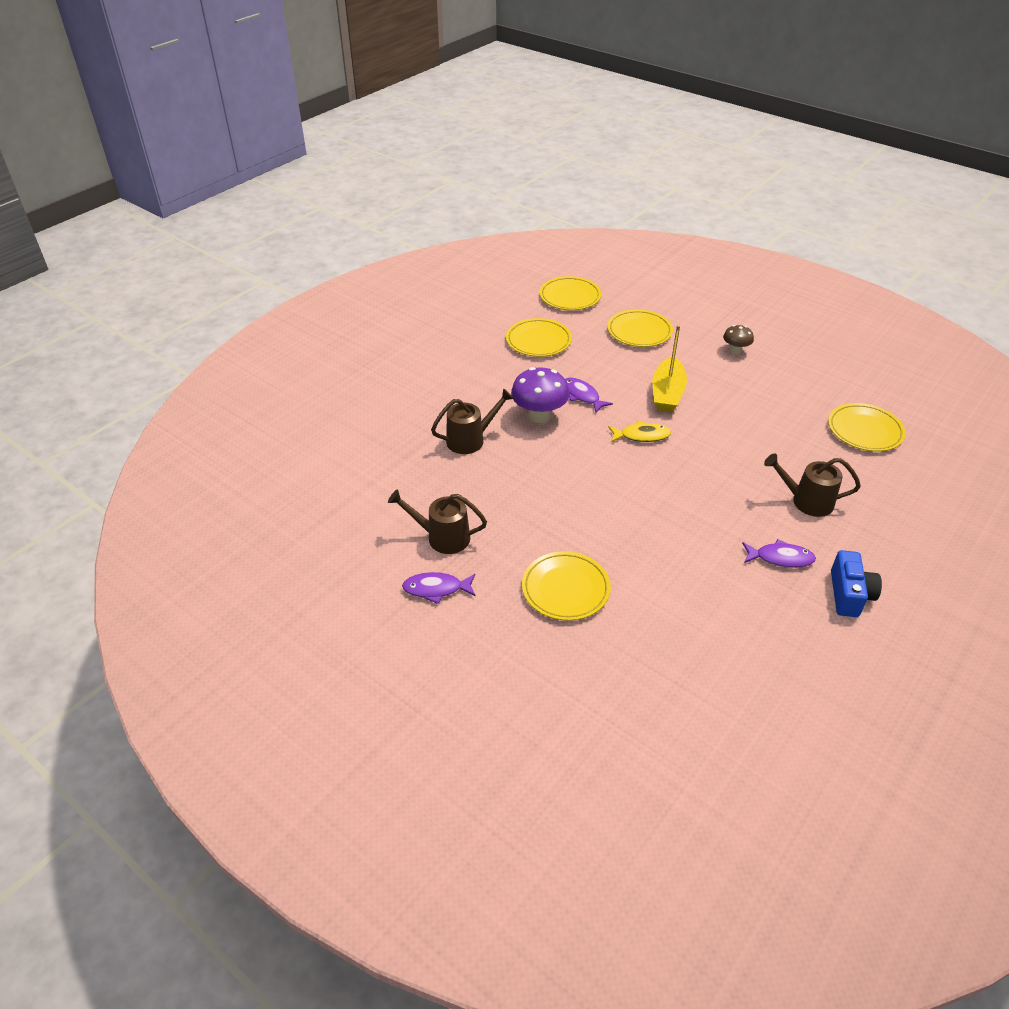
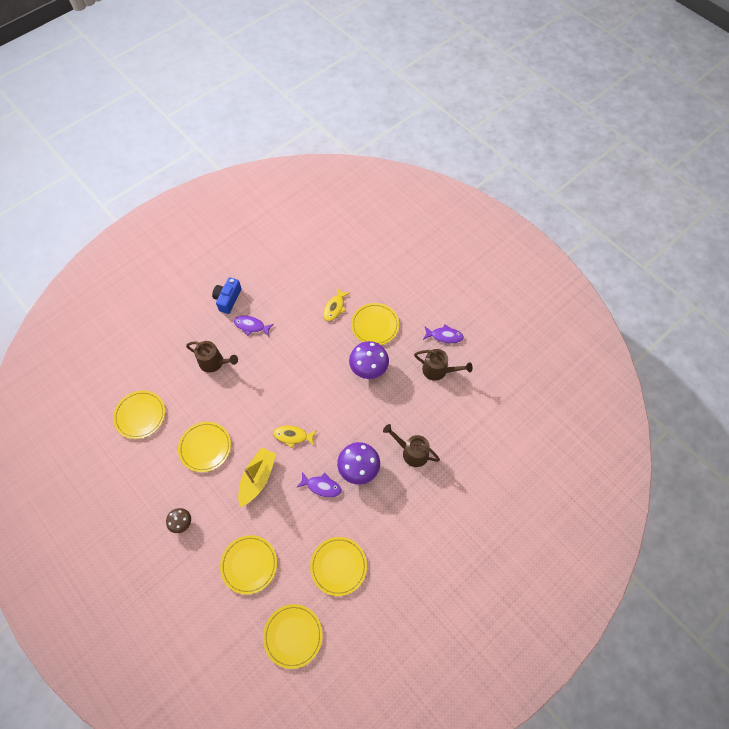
camera: 170 degrees left, 20 degrees up
brown watering can [431,388,514,454] -> brown watering can turned 45 degrees clockwise [383,424,440,467]
purple fish [565,378,613,413] -> purple fish turned 45 degrees counterclockwise [296,472,341,497]
none -> yellow plate [178,422,231,472]
none -> yellow fish [323,288,350,321]
none -> purple mushroom [349,341,389,379]

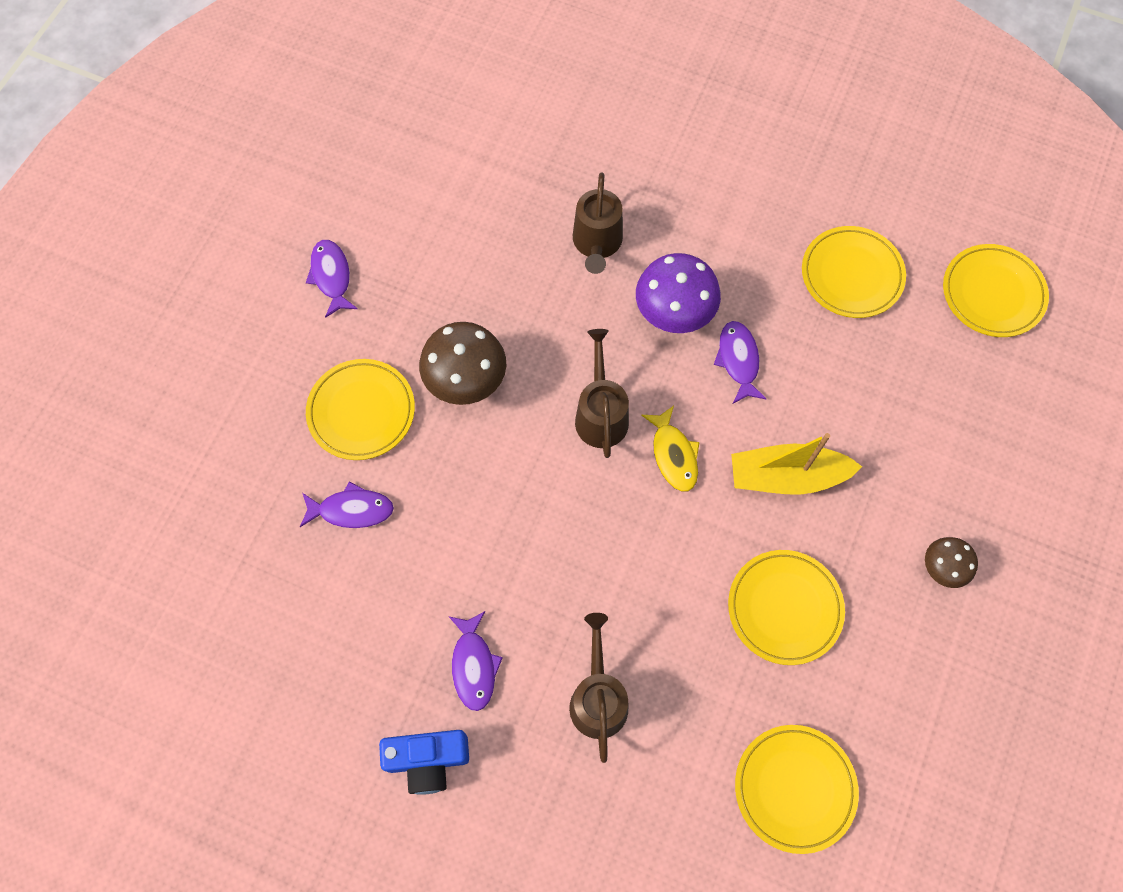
camera: 115 degrees left, 5 degrees up
yellow plate [220,535,277,595] -> none
yellow fish [323,288,350,321] -> purple fish [300,482,394,528]
purple mushroom [349,341,389,379] -> brown mushroom [419,322,506,405]
brown watering can [414,349,473,381] -> brown watering can moved to [575,329,629,458]

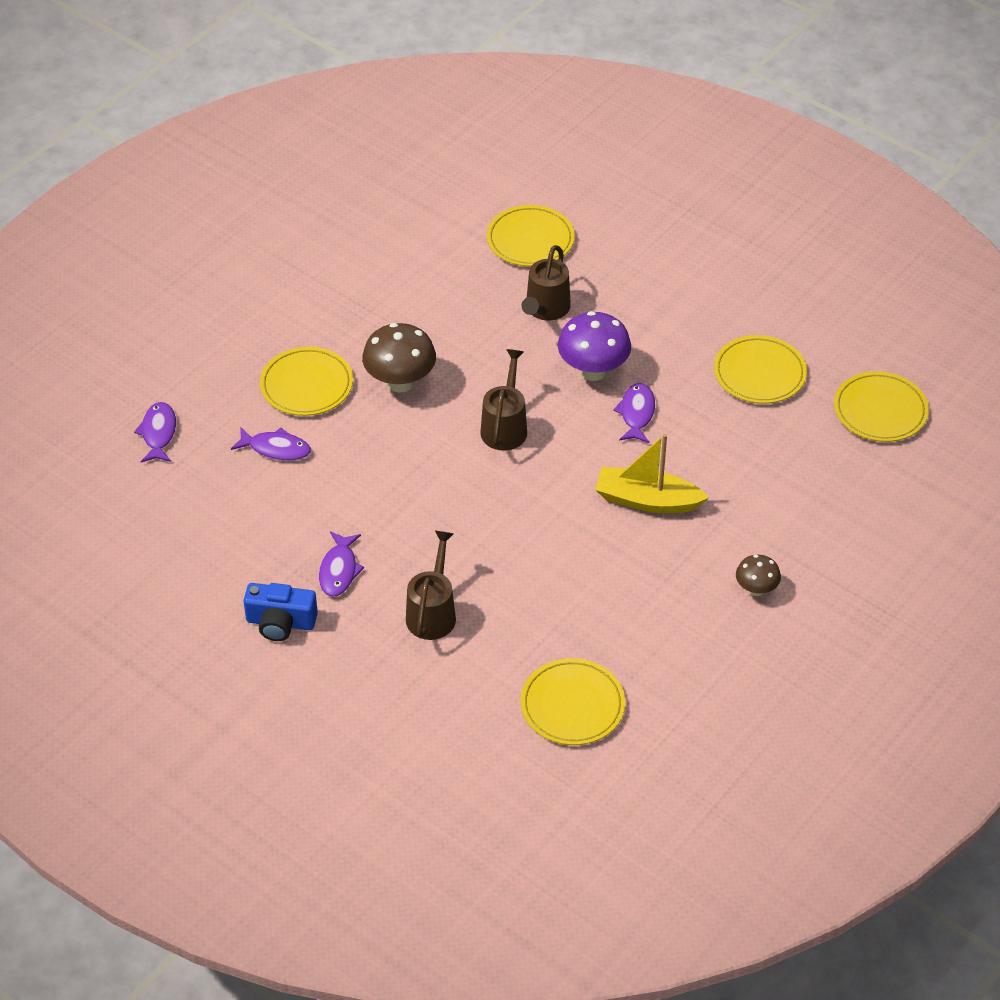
camera: 15 degrees right, 20 degrees down
purple fish [306,240,358,318] -> purple fish moved to [134,402,176,462]
yellow fish [641,406,700,492] -> none
yellow plate [728,550,845,665] -> yellow plate moved to [487,205,575,267]

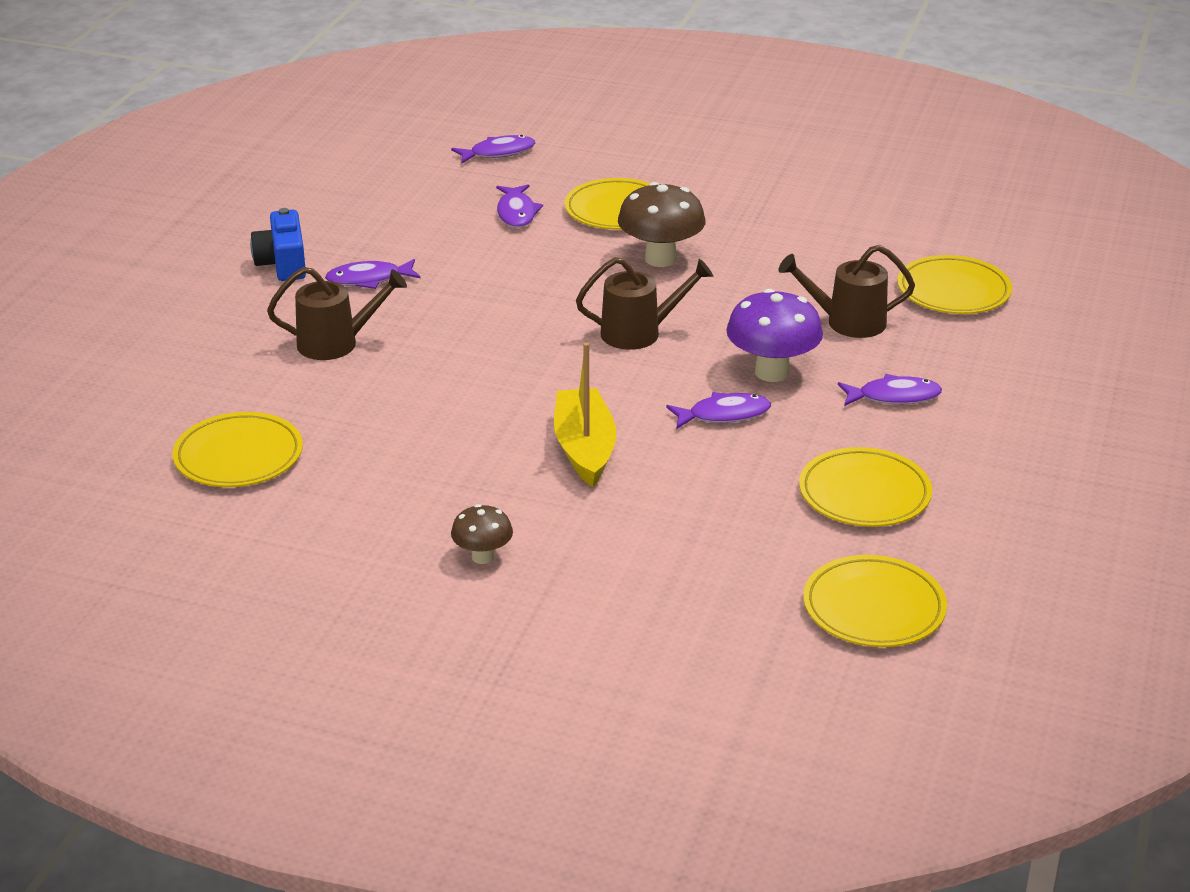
camera: 70 degrees right, 15 degrees down
none -> purple fish [838,374,942,406]

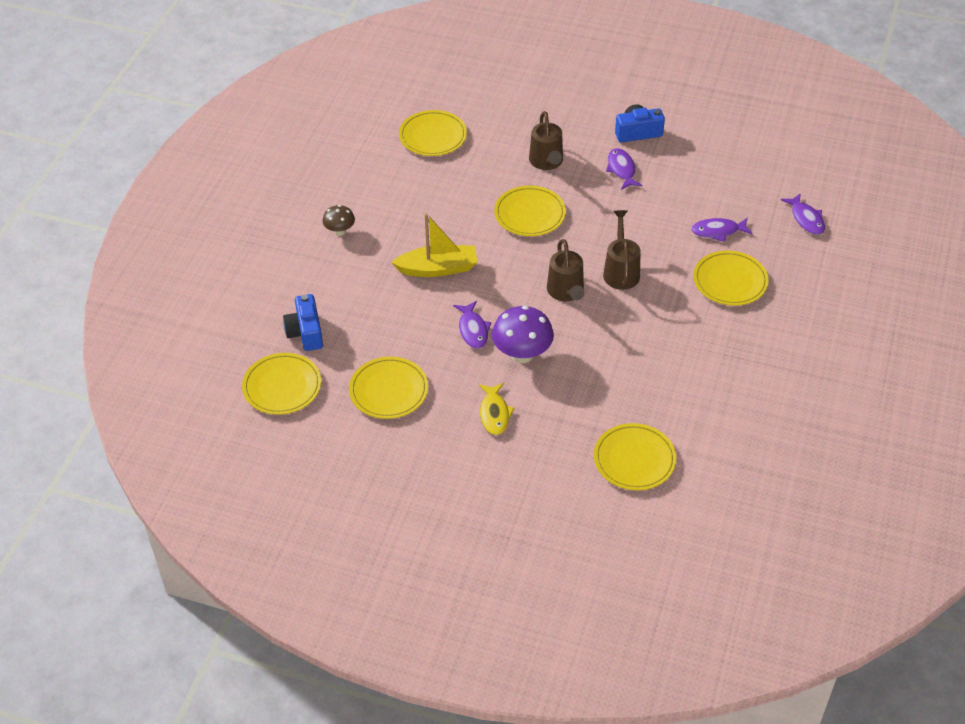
camera: 90 degrees right, 15 degrees up
brown mushroom [618,182,706,267] -> none
brown watering can [778,245,915,338] -> brown watering can moved to [603,210,641,290]
purple fish [838,374,942,406] -> yellow fish [479,383,515,435]
none -> blue camera [283,294,323,351]
none -> yellow plate [494,186,566,236]

